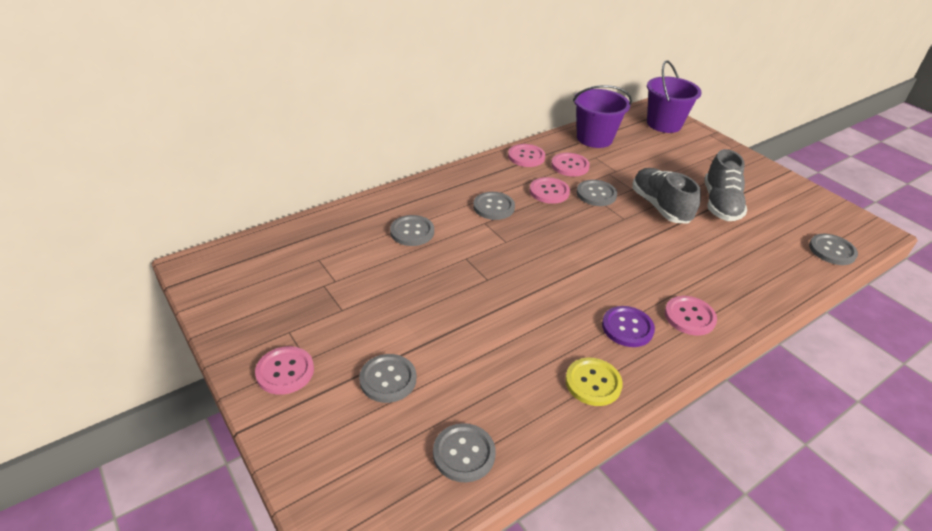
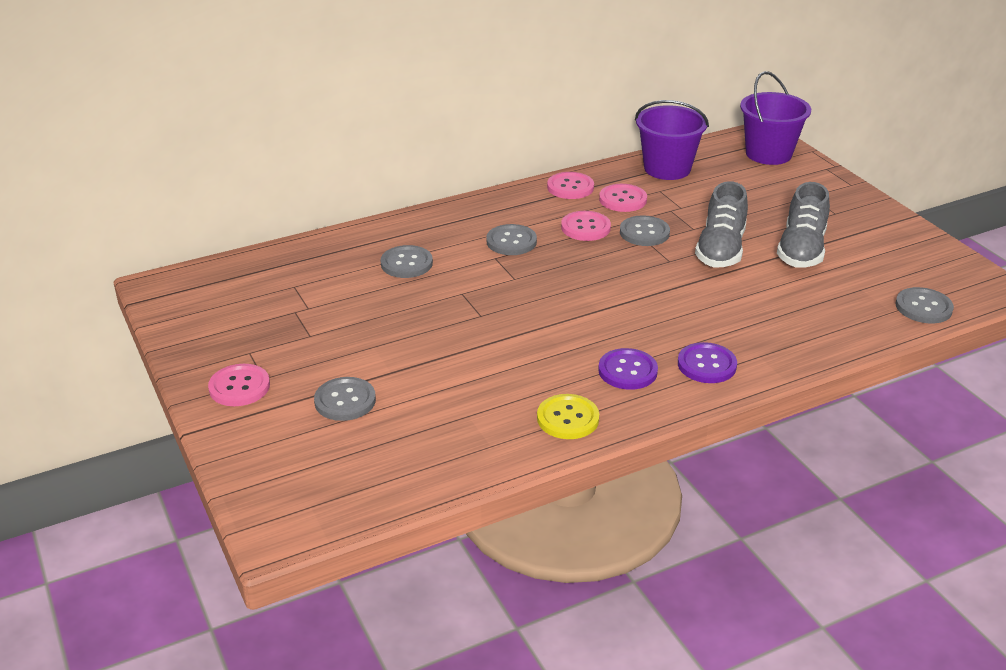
camera: 10 degrees right, 5 degrees down
grey button [433,423,496,482] -> none
grey shoe [632,168,701,224] -> grey shoe turned 150 degrees counterclockwise [695,181,748,267]
pink button [665,296,717,336] -> purple button [678,342,737,383]

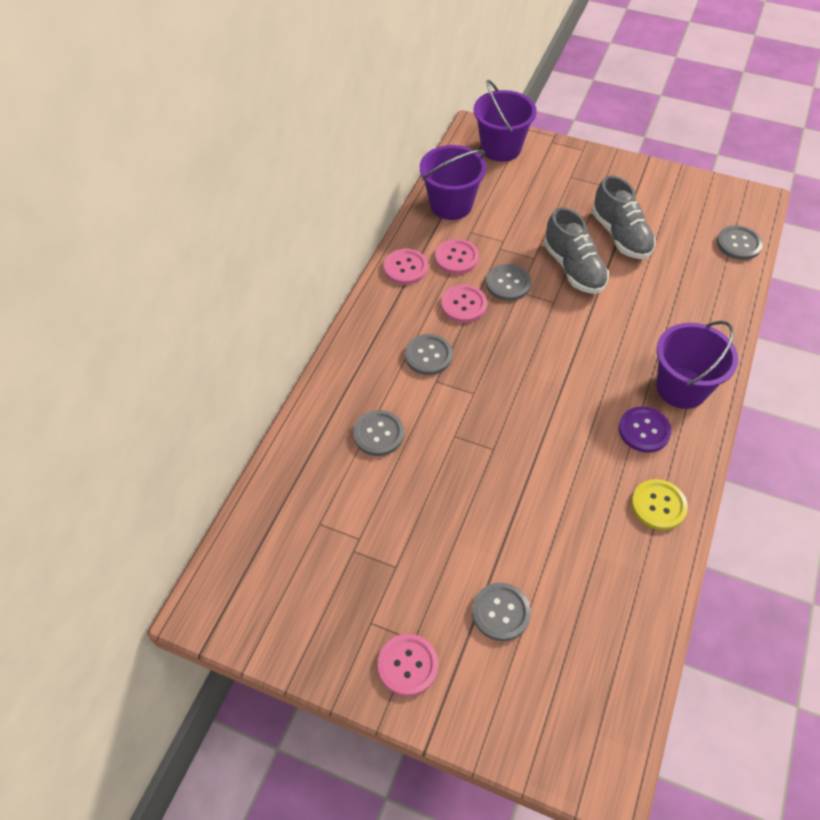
camera: 40 degrees left, 20 degrees up
purple button [678,342,737,383] -> purple bucket [656,321,738,409]

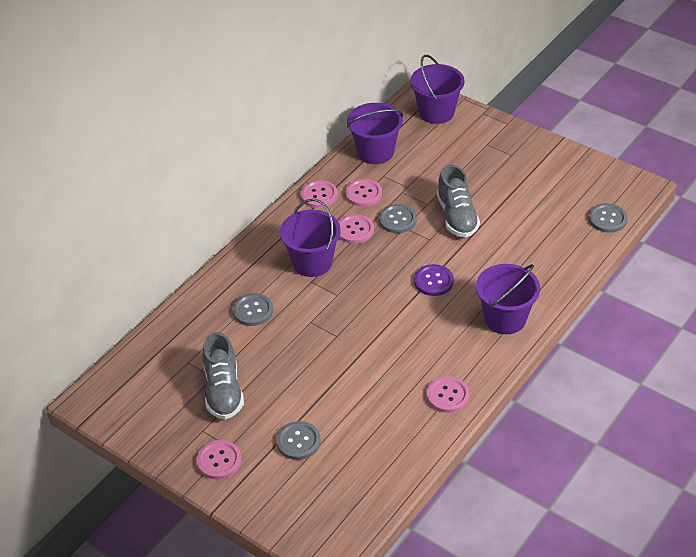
camera: 15 degrees right, 10 degrees down
grey button [405,334,453,375] -> purple bucket [280,199,341,277]
grey shoe [592,175,656,259] -> grey shoe moved to [203,332,244,420]
purple button [619,406,671,453] -> purple button moved to [414,264,454,296]
yellow button [631,479,688,530] -> pink button [426,376,470,413]

